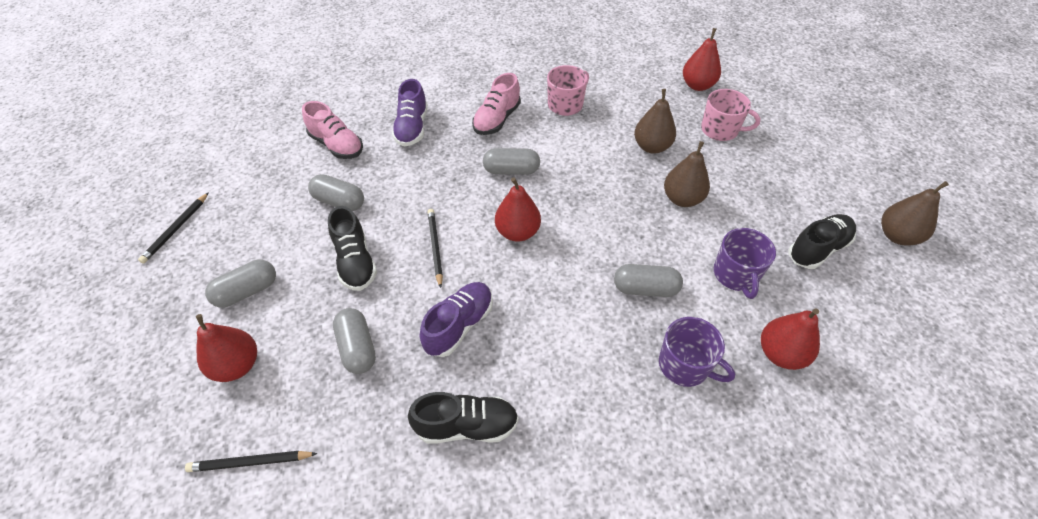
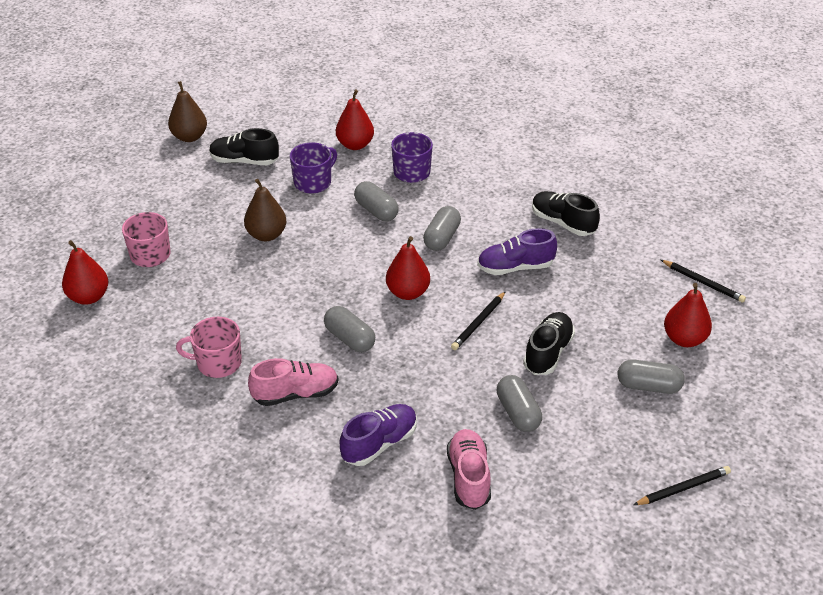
camera: 135 degrees left, 10 degrees down
grey capsule [333,308,376,374] -> grey capsule moved to [423,206,461,251]
brown pear [634,89,676,154] -> none

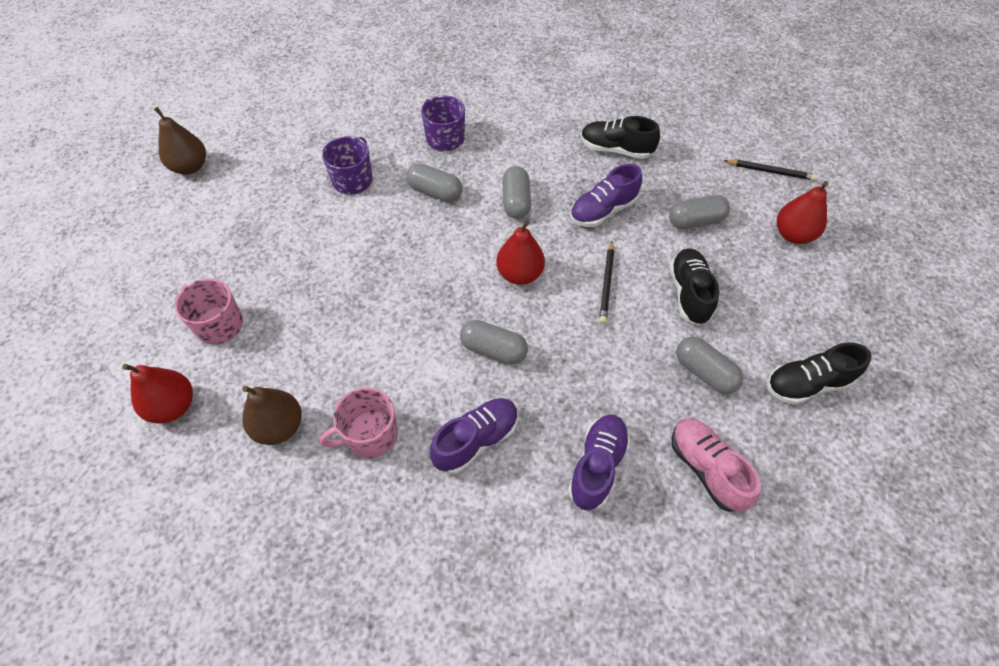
camera: 25 degrees left, 15 degrees up
black shoe [209,128,279,165] -> black shoe moved to [767,342,872,405]
brown pear [244,179,287,241] -> brown pear moved to [242,386,302,445]
pink shoe [248,358,338,406] -> purple shoe [430,398,518,474]
red pear [336,90,374,150] -> none
grey capsule [618,359,685,394] -> grey capsule moved to [669,195,730,229]
black pencil [633,466,731,505] -> none

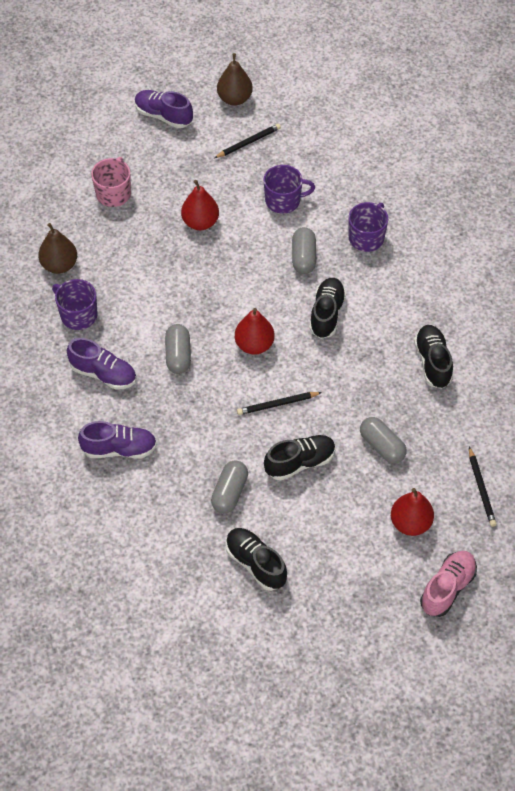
camera: 65 degrees right, 0 degrees up
red pear [122,364,193,423] -> red pear moved to [181,180,219,230]
pink mug [319,387,398,458] -> purple mug [52,279,98,330]
grey capsule [502,166,531,219] -> black shoe [309,278,346,339]
purple shoe [570,164,642,227] -> purple shoe moved to [135,90,193,128]
pink shoe [671,418,761,512] -> pink shoe moved to [420,551,477,617]
none -> black pencil [214,124,281,158]

